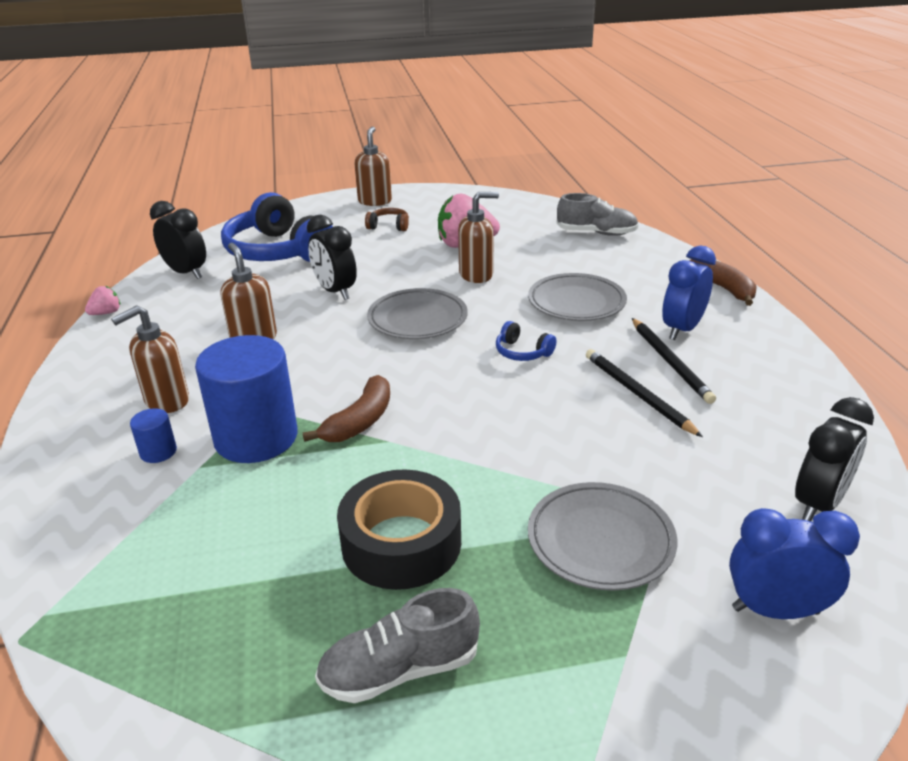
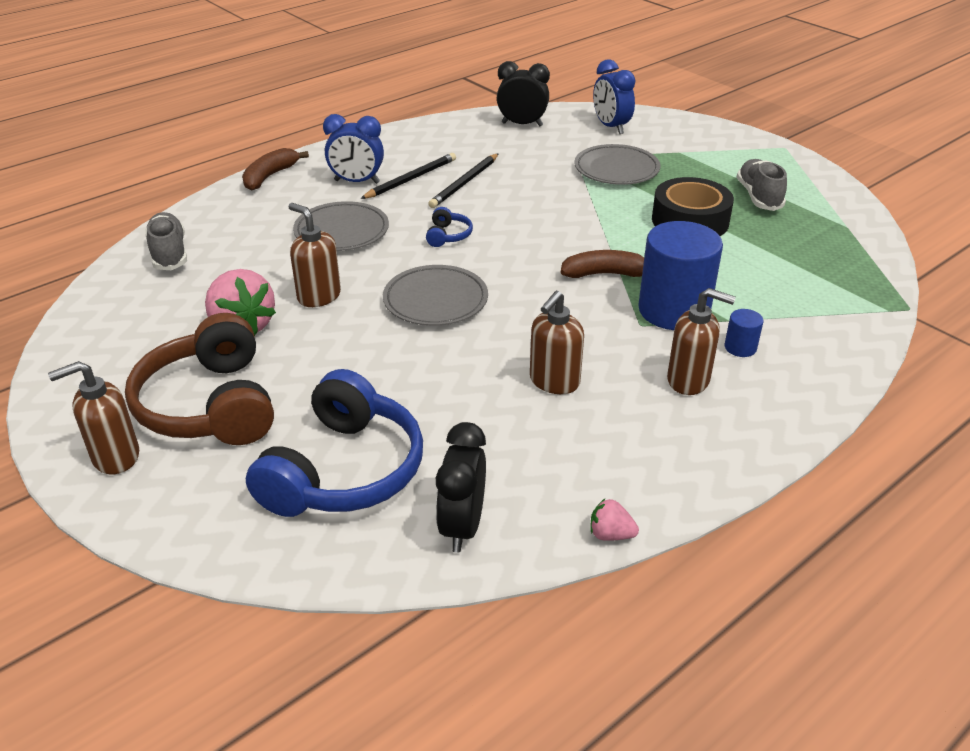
camera: 120 degrees left, 5 degrees up
black clock [307,215,357,300] -> none
grey shoe [315,588,480,703] -> grey shoe turned 135 degrees counterclockwise [737,159,787,211]
brown headphones [365,208,409,231] -> brown headphones [125,313,274,445], size x2.39

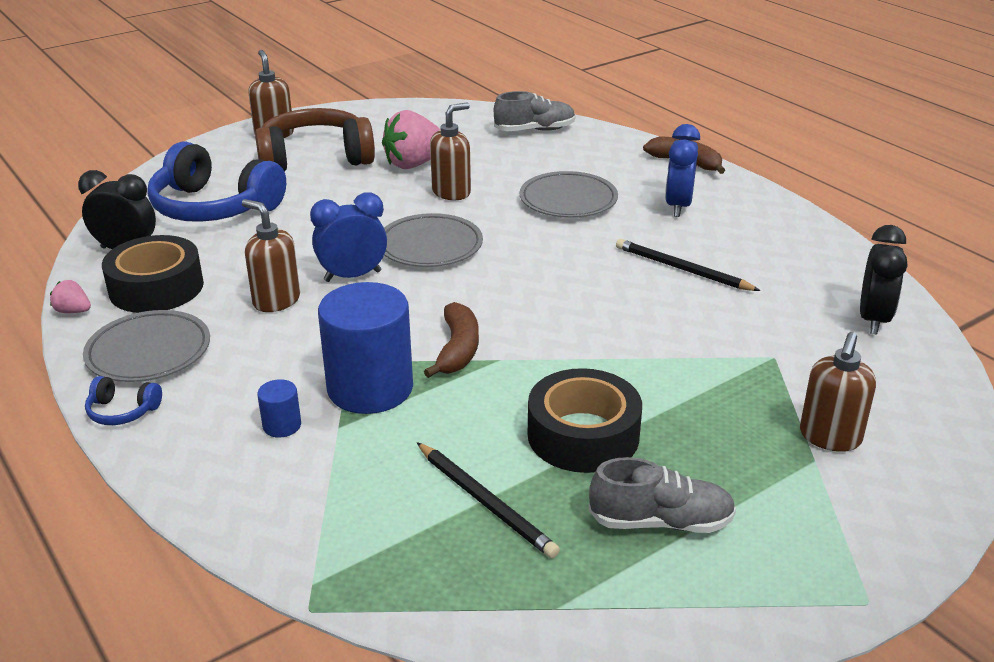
camera: 95 degrees right, 5 degrees down
black pencil [360,153,456,199] -> black pencil moved to [417,442,560,558]
blue headphones [426,207,473,247] -> blue headphones moved to [85,376,162,425]
grey plate [574,144,661,185] -> grey plate moved to [83,310,210,382]
pink strawberry [591,499,639,541] -> pink strawberry turned 90 degrees counterclockwise [50,280,91,313]
blue clock [593,59,636,134] -> blue clock moved to [310,192,387,282]
brown soap dispenser [667,288,736,395] -> brown soap dispenser moved to [800,332,876,452]
none -> black tape [102,235,204,313]

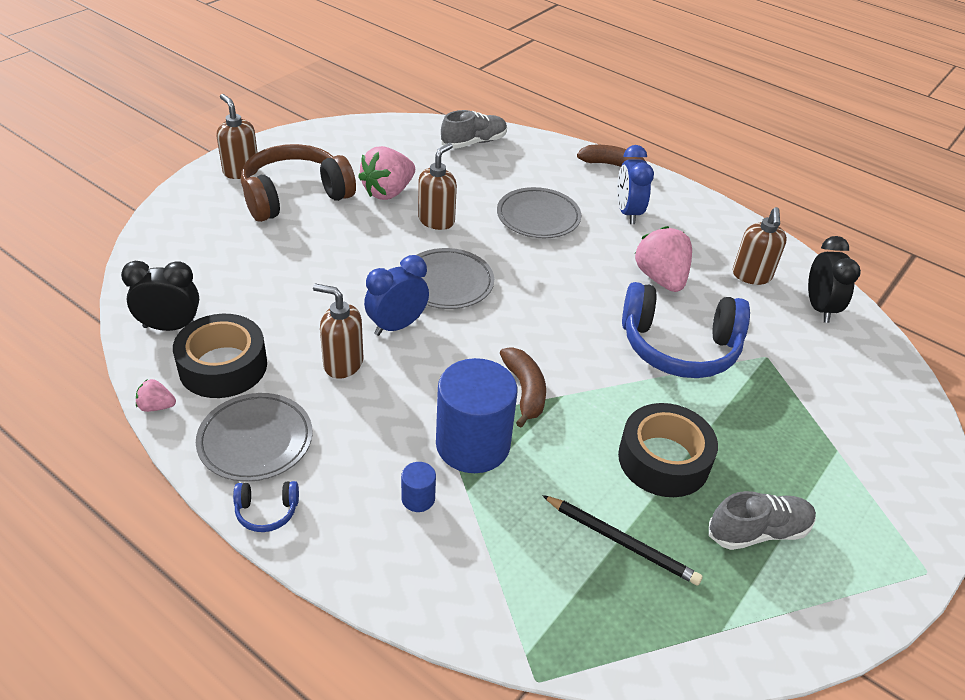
camera: 20 degrees left, 10 degrees up
blue headphones [147,142,286,222] -> blue headphones moved to [622,282,750,378]
black pencil [616,239,761,291] -> pink strawberry [635,226,692,292]
brown soap dispenser [800,332,876,452] -> brown soap dispenser moved to [733,207,787,285]

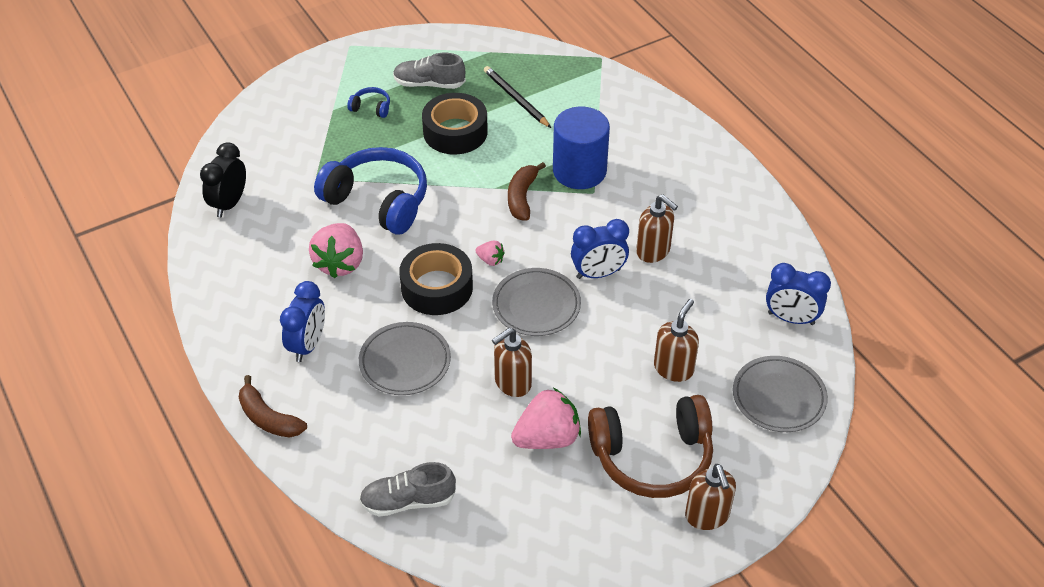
camera: 155 degrees left, 5 degrees up
black clock [121,261,199,331] -> blue clock [766,263,831,325]
pink strawberry [136,379,176,412] -> pink strawberry moved to [476,241,505,266]
black tape [173,314,267,398] -> black tape moved to [399,243,473,315]
grey plate [196,393,313,482] -> grey plate moved to [733,356,828,432]
blue headphones [233,481,299,532] -> blue headphones moved to [347,87,390,118]
blue cylinder [401,462,436,512] -> none
brown soap dispenser [733,207,787,285] -> brown soap dispenser moved to [654,299,699,382]

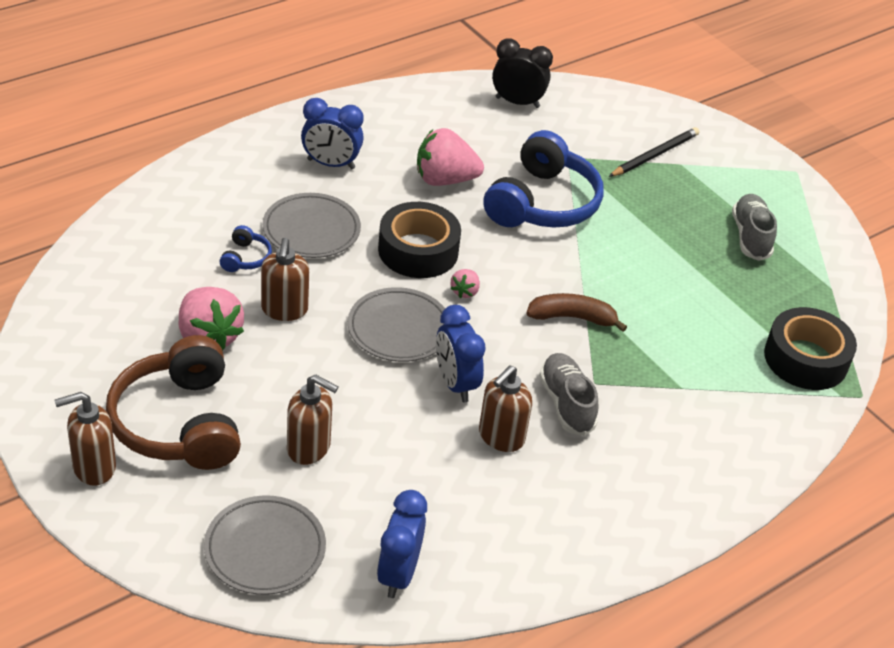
camera: 80 degrees right, 5 degrees down
brown banana [239,375,307,438] -> none
blue headphones [347,87,390,118] -> blue headphones moved to [220,225,272,272]
grey shoe [359,462,456,517] -> grey shoe moved to [539,353,598,436]
black tape [422,93,488,154] -> black tape moved to [764,307,857,390]
black pencil [484,66,551,128] -> black pencil moved to [609,127,699,177]
brown soap dispenser [492,328,532,397] -> brown soap dispenser turned 135 degrees counterclockwise [261,238,309,321]
blue cylinder [553,107,610,189] -> none

